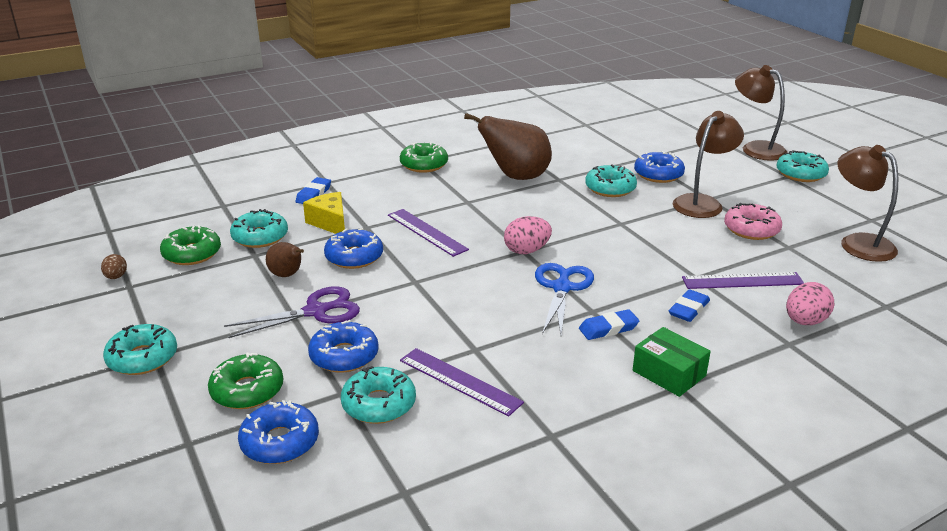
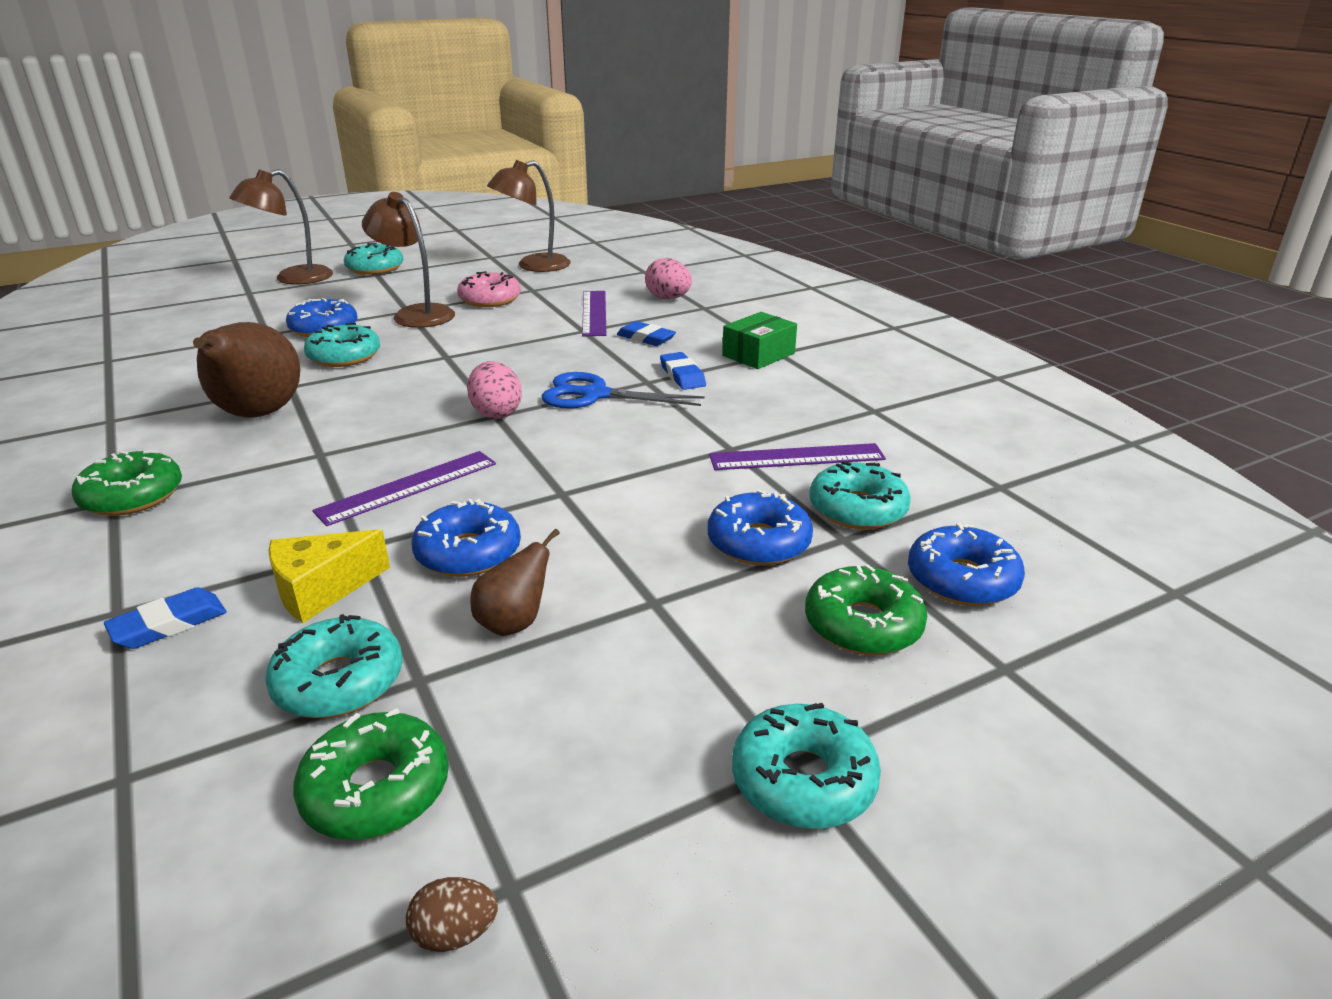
camera: 90 degrees left, 0 degrees up
purple scissors [224,286,360,338] -> none
blue eraser [296,177,331,204] -> blue eraser turned 60 degrees counterclockwise [104,587,227,649]
purple ruler [400,348,524,416] -> purple ruler turned 45 degrees clockwise [709,443,886,470]

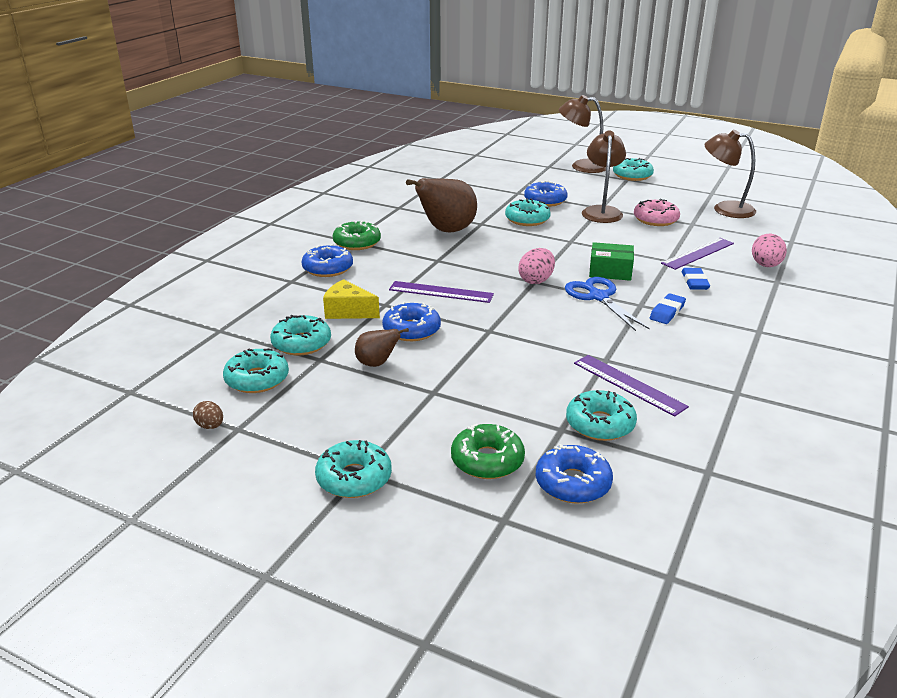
camera: 55 degrees right, 0 degrees up
blue eraser [104,587,227,649] -> none
green donut [293,708,449,840] -> turquoise donut [223,348,289,393]
blue donut [708,490,813,566] -> blue donut moved to [302,244,353,277]
green box [722,312,797,369] -> green box moved to [589,242,634,281]

